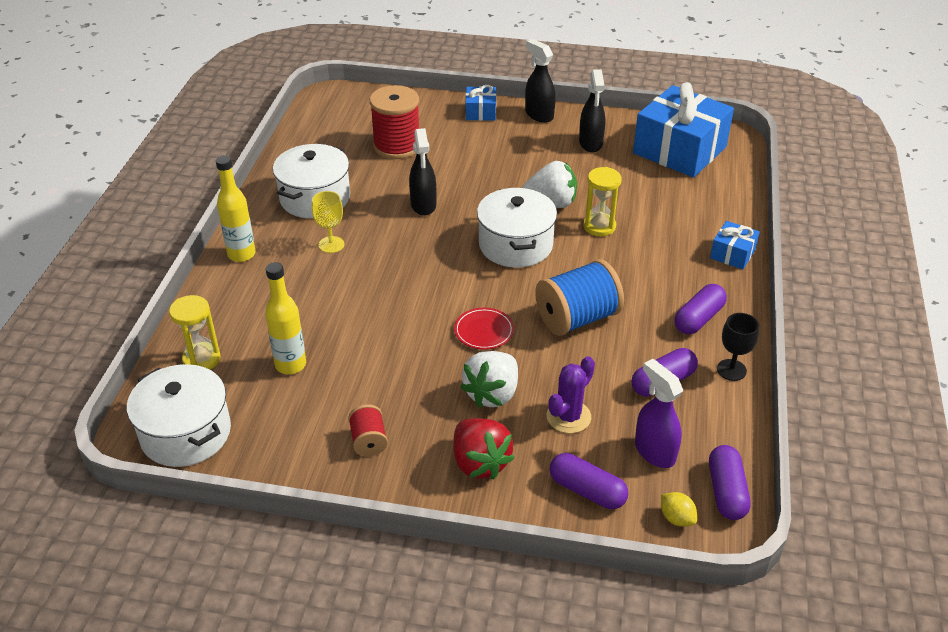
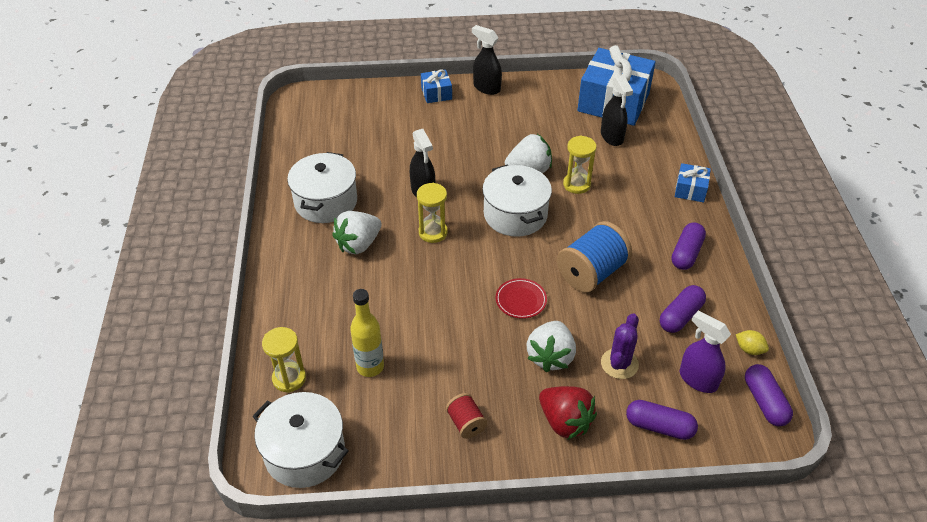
camera: 15 degrees left, 5 degrees up
yellow bottle [216,156,256,262] -> none
yellow goblet [312,191,344,253] -> white strawberry [332,211,381,254]
red spool [370,85,419,159] -> none
black spray bottle [579,69,605,152] -> black spray bottle moved to [601,75,633,146]
yellow lemon [661,492,697,527] -> yellow lemon moved to [736,330,769,355]
black goblet [717,313,759,381] -> none
none -> yellow hourglass [417,183,448,243]

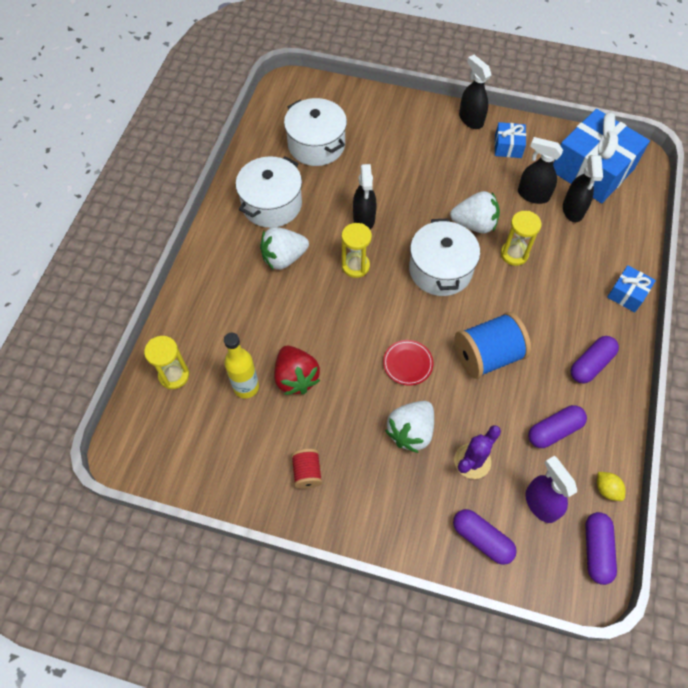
camera: 20 degrees right, 15 degrees up
white pot [252,392,349,488] -> white pot moved to [284,98,347,166]
blue gift [421,69,452,103] -> blue gift moved to [495,122,526,158]
red strawberry [539,386,597,440] -> red strawberry moved to [274,346,320,395]
none -> black spray bottle [518,137,563,204]

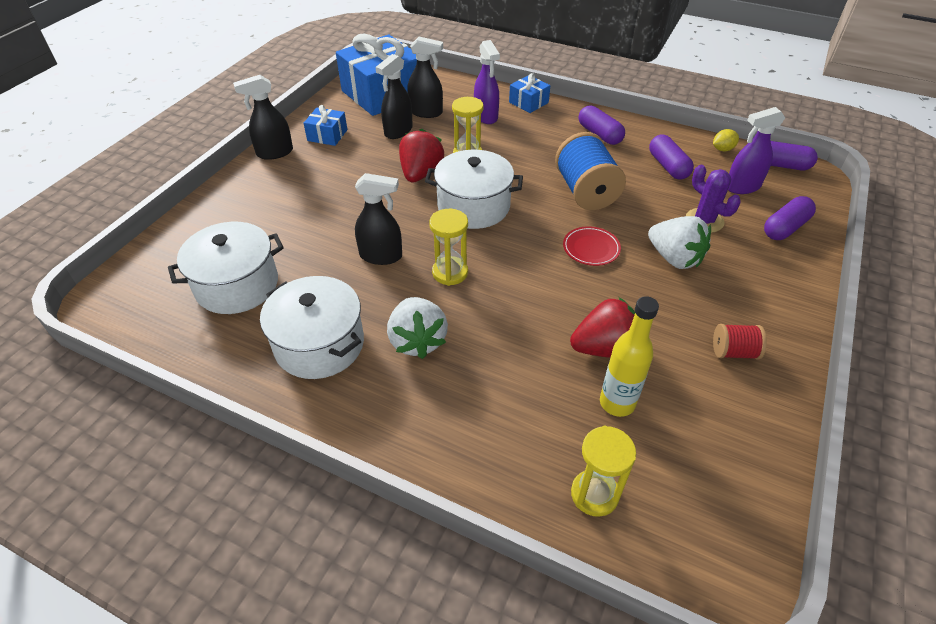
camera: 80 degrees left, 15 degrees down
white strawberry [450,191,500,233] -> red strawberry [399,128,444,182]
none -> purple spray bottle [474,40,500,124]

